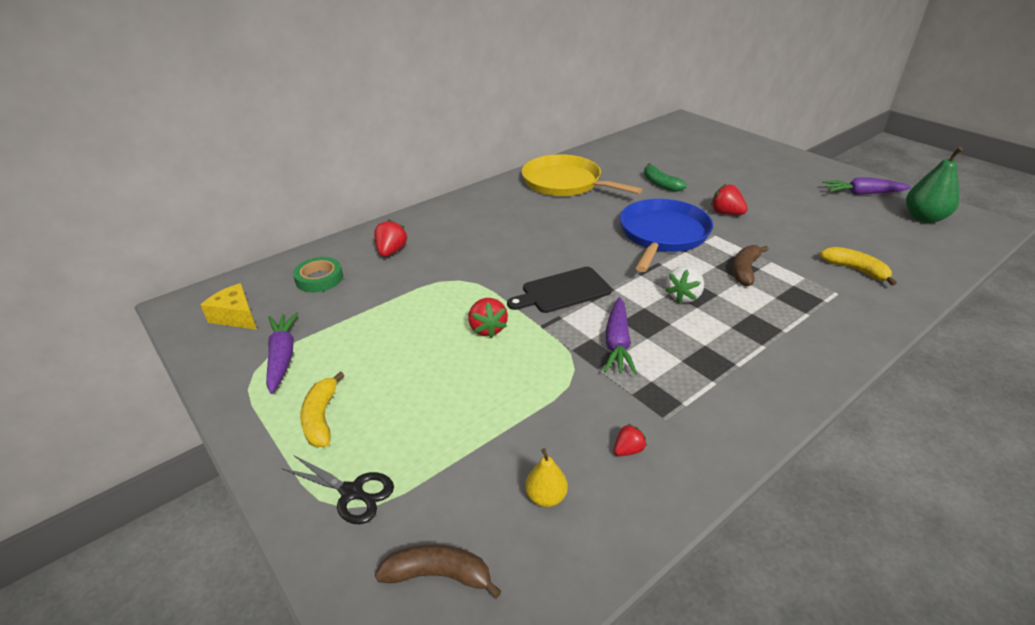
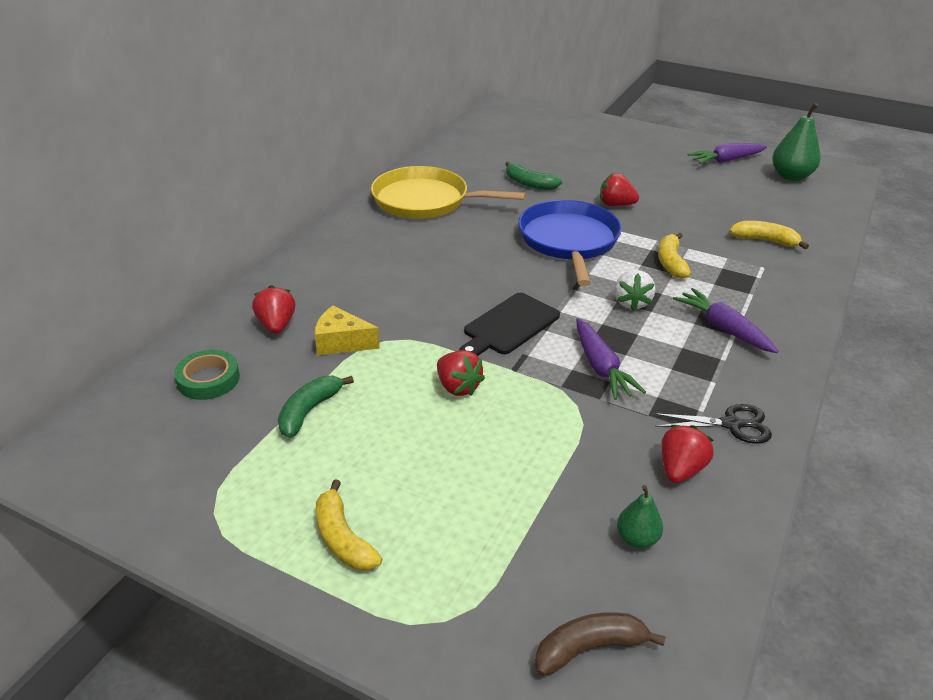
camera: 25 degrees left, 0 degrees up
yellow cheese [201,283,257,330] -> yellow cheese moved to [315,306,380,355]
purple carrot [266,312,299,394] -> purple carrot moved to [673,288,778,353]
black scissors [281,455,394,524] -> black scissors moved to [653,404,772,444]
yellow pear [525,448,568,507] -> green pear [617,485,663,548]
red strawberry [614,424,647,456] -> red strawberry [661,425,714,483], size x1.66
brown banana [733,245,769,286] -> yellow banana [658,232,691,279]
none -> green banana [278,376,354,438]

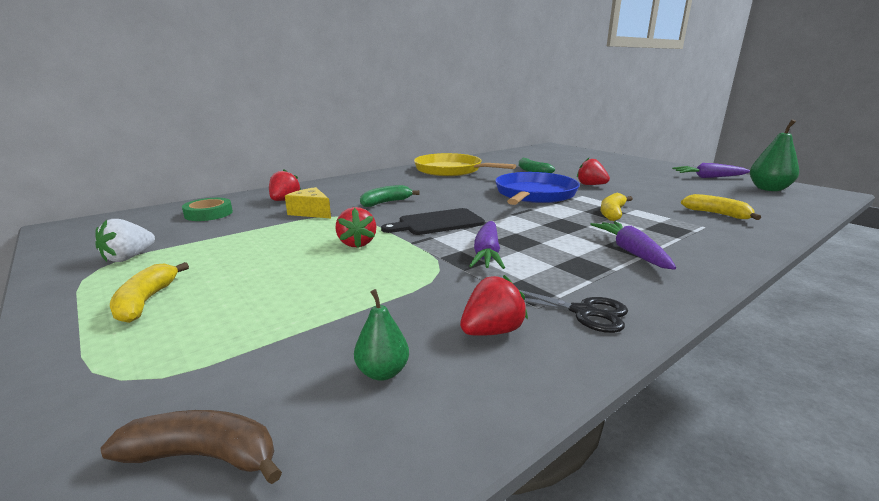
camera: 25 degrees right, 15 degrees down
green banana [278,376,354,438] -> green banana moved to [360,185,420,207]
white strawberry [614,270,656,311] -> white strawberry moved to [95,219,155,262]

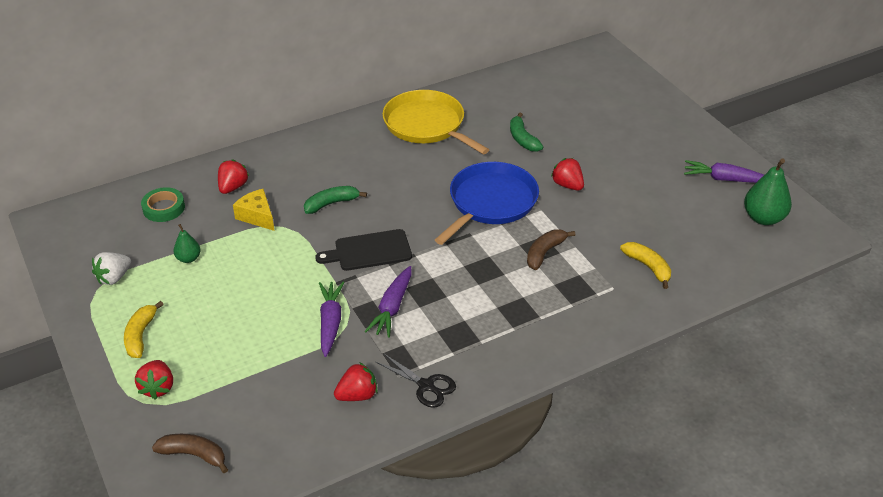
camera: 10 degrees right, 20 degrees up
red strawberry [335,207,376,248] -> red strawberry moved to [135,360,173,400]
green pear [354,289,409,381] -> green pear moved to [173,224,201,263]
purple carrot [590,221,676,270] -> purple carrot moved to [319,282,344,357]
yellow banana [600,193,633,221] -> brown banana [527,229,575,270]

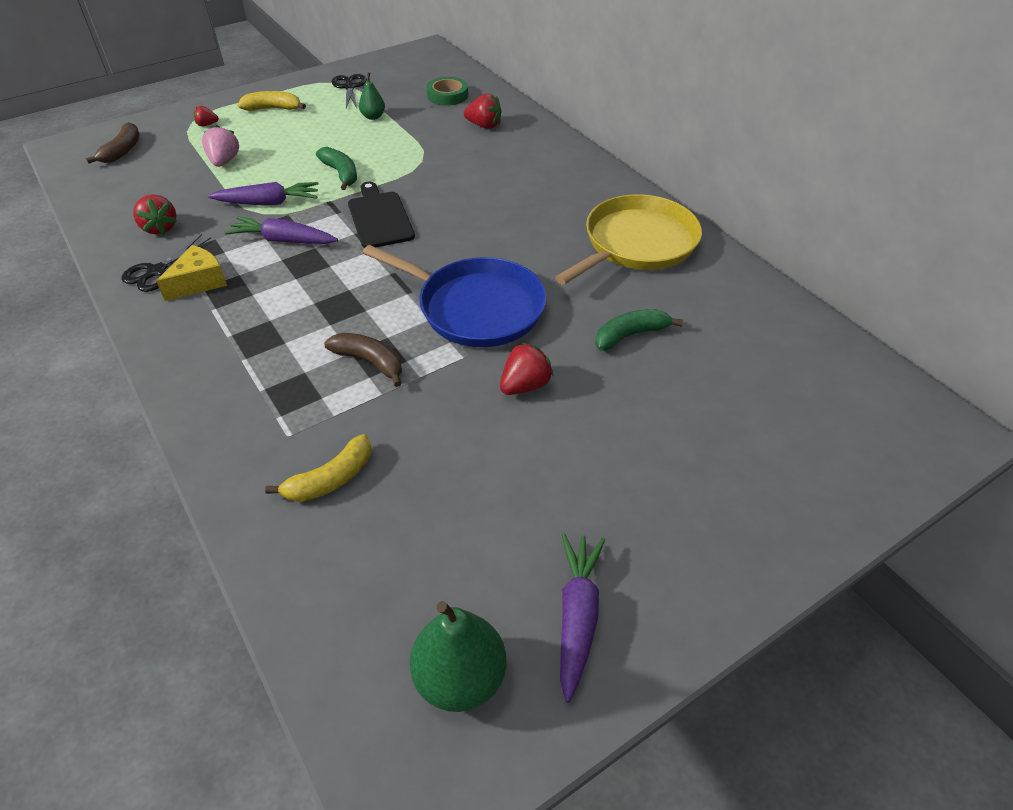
camera: 85 degrees right, 5 degrees up
white strawberry [92,252,131,285] -> black scissors [332,74,367,108]
red strawberry [135,360,173,400] -> red strawberry [193,106,219,126], size x0.60
yellow cheese [233,189,274,231] -> yellow cheese moved to [156,245,227,301]
green banana [304,186,367,214] -> green banana moved to [316,147,357,190]
none -> pink strawberry [202,125,239,167]

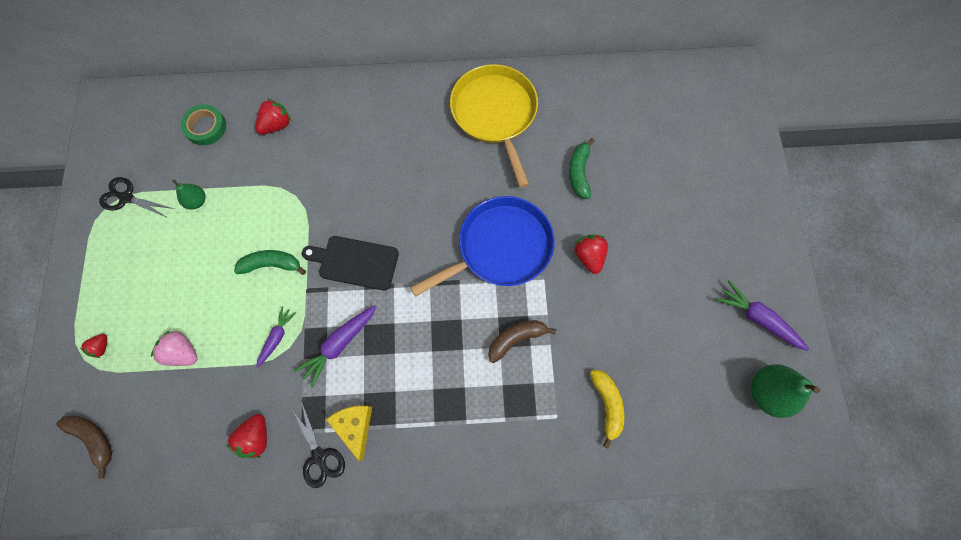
camera: 60 degrees left, 25 degrees up
red strawberry [133,194,177,235] -> red strawberry turned 105 degrees clockwise [226,414,267,458]
purple carrot [208,182,319,206] -> purple carrot [256,306,296,368], size x0.65
yellow banana [237,91,306,111] -> none

